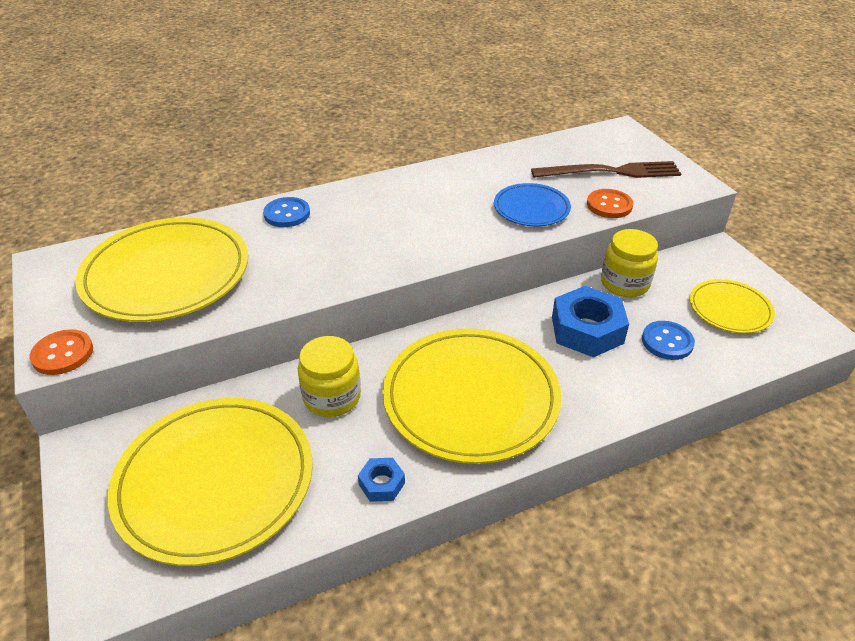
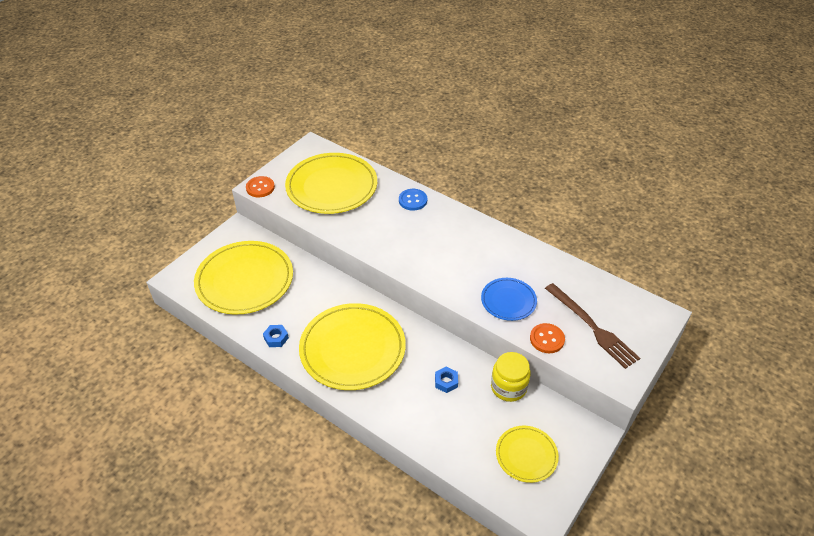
camera: 60 degrees right, 5 degrees up
yellow jar [298,336,361,417] -> none
blue nut [552,286,629,357] -> blue nut [435,366,458,393], size x0.49
blue button [642,321,695,360] -> none

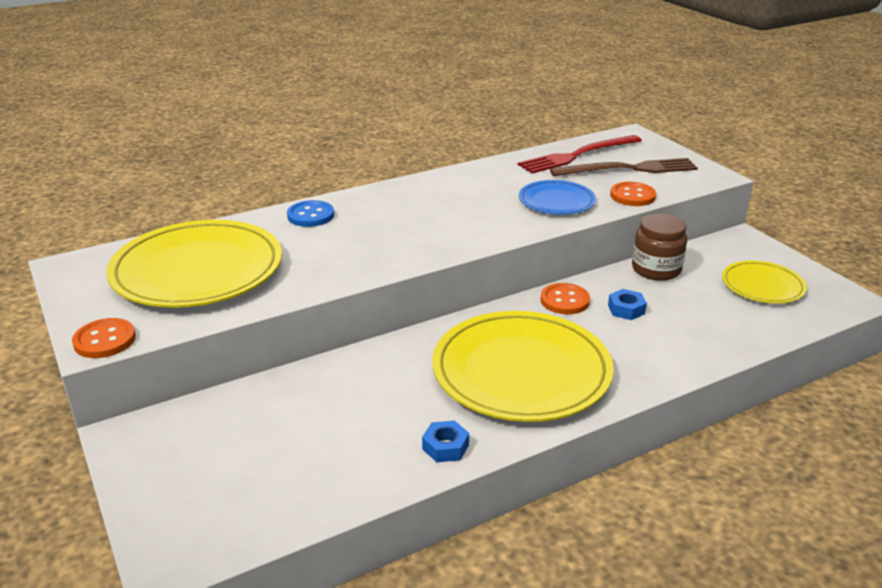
camera: 65 degrees left, 15 degrees down
yellow plate [194,241,293,315] -> none
yellow jar [491,352,531,402] -> brown jar [632,214,687,281]
none -> red fork [518,135,642,173]
none -> orange button [540,283,590,314]

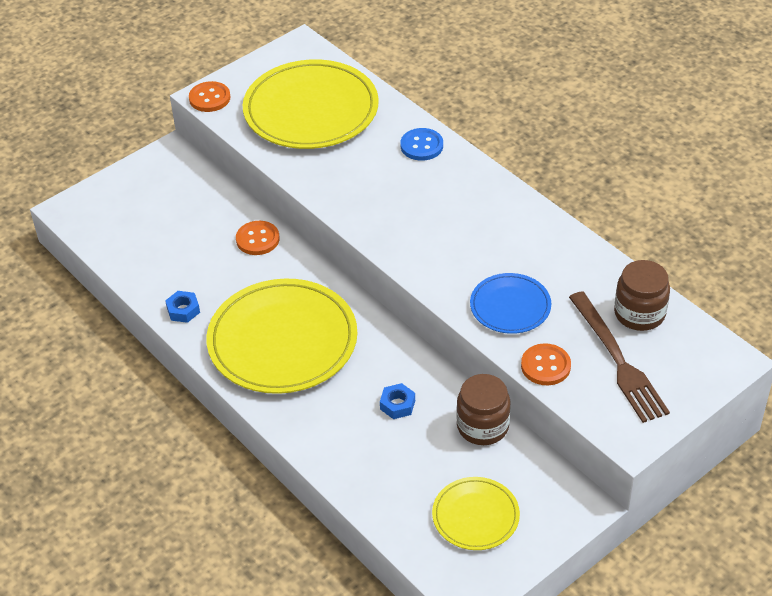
camera: 80 degrees right, 15 degrees up
red fork [518,135,642,173] -> brown jar [614,260,670,331]
orange button [540,283,590,314] -> orange button moved to [236,221,280,255]

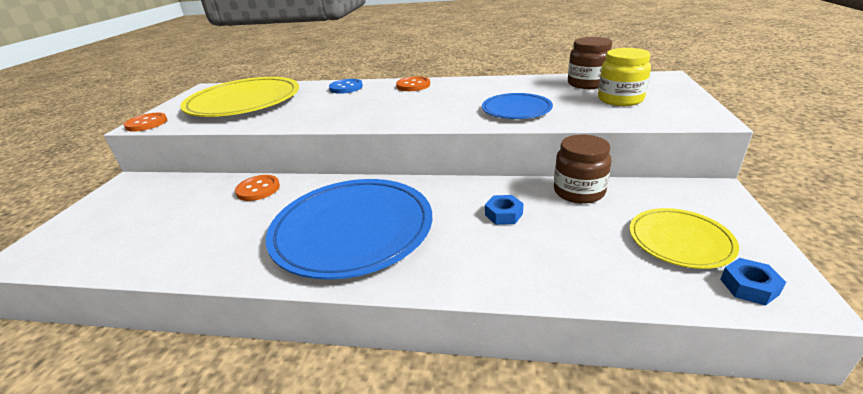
camera: 40 degrees left, 15 degrees down
blue nut [165,291,200,323] -> blue nut moved to [720,258,786,306]
yellow plate [207,279,357,394] -> blue plate [266,179,432,280]
orange button [521,343,571,385] -> orange button moved to [396,76,430,91]
brown fork [569,291,670,423] -> yellow jar [598,48,651,106]

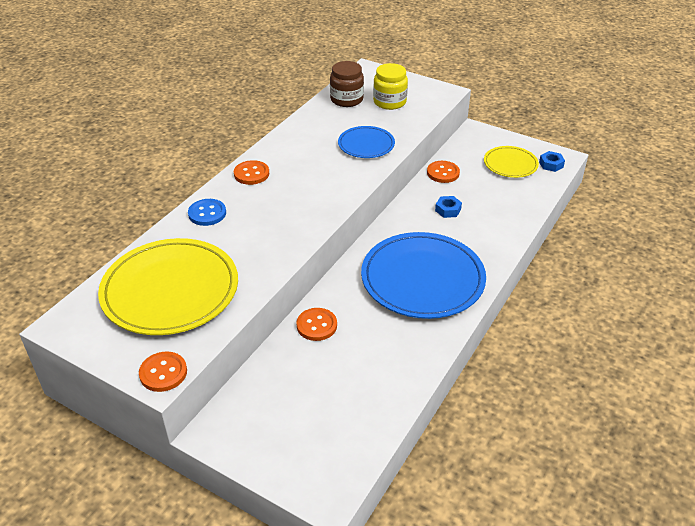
camera: 70 degrees left, 10 degrees up
brown jar [554,135,612,204] -> orange button [427,161,460,183]

